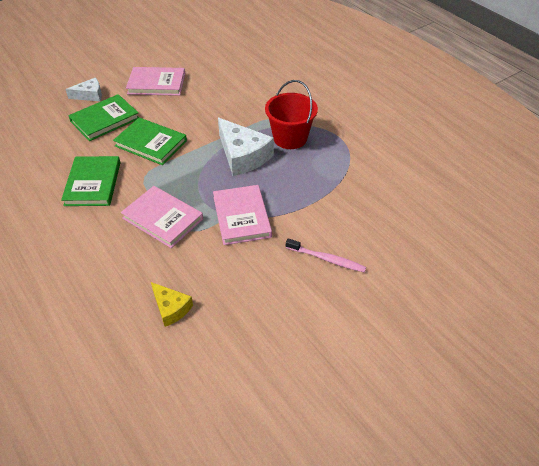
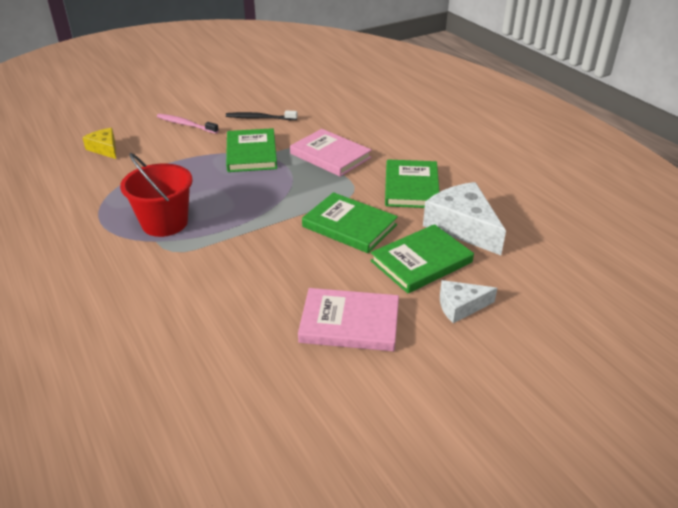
camera: 175 degrees left, 10 degrees down
yellow cheese [151,282,193,327] -> yellow cheese moved to [82,128,116,159]
pink book [213,185,272,245] -> green book [226,128,277,172]
white cheese [218,118,274,176] -> white cheese moved to [423,182,506,255]
none -> black toothbrush [226,111,298,120]

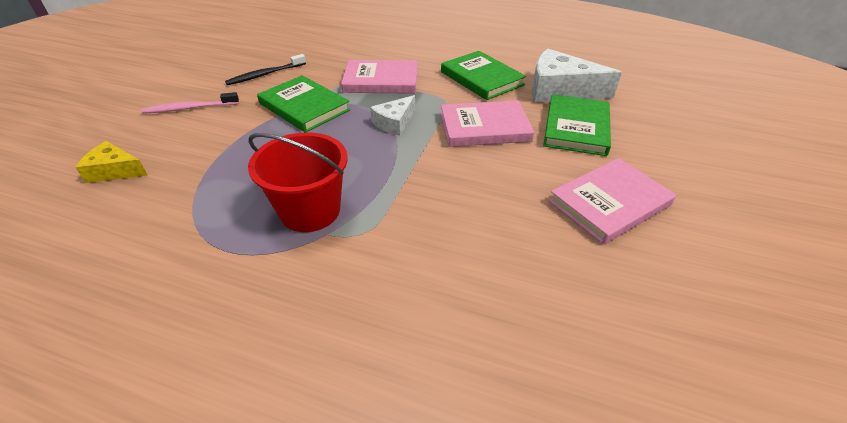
camera: 40 degrees left, 5 degrees up
green book [302,192,398,253] -> pink book [441,100,534,147]
white cheese [440,280,497,323] -> white cheese moved to [370,95,415,136]

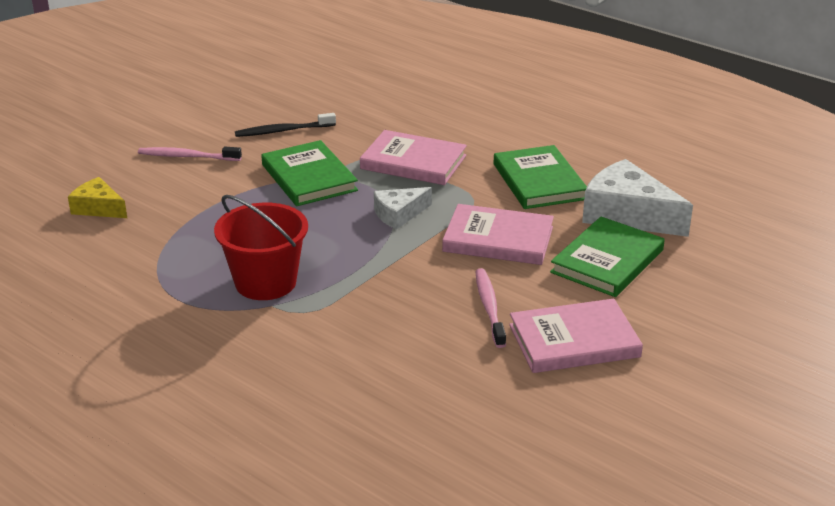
camera: 20 degrees right, 10 degrees down
none -> pink toothbrush [475,268,506,348]

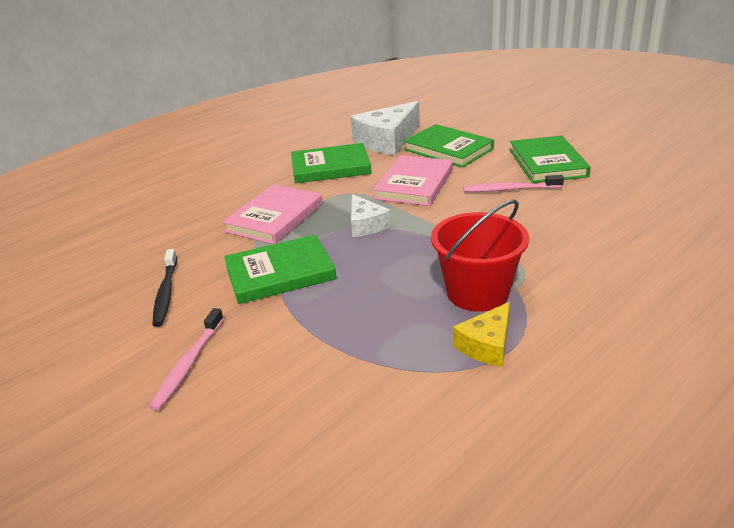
camera: 80 degrees left, 0 degrees up
yellow cheese [68,177,127,218] -> yellow cheese moved to [453,302,510,367]
pink book [509,299,643,373] -> green book [510,136,591,183]

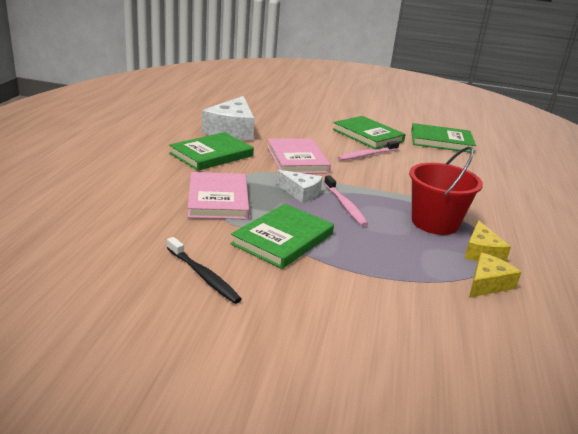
camera: 40 degrees left, 5 degrees down
pink toothbrush [149,308,224,411] -> pink toothbrush moved to [324,176,368,226]
green book [404,124,494,168] -> green book moved to [411,123,476,153]
none -> yellow cheese [469,252,521,298]

